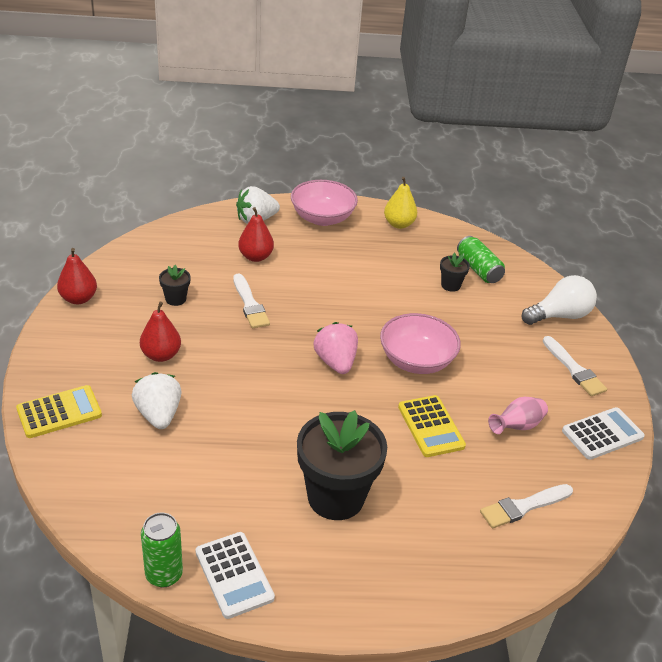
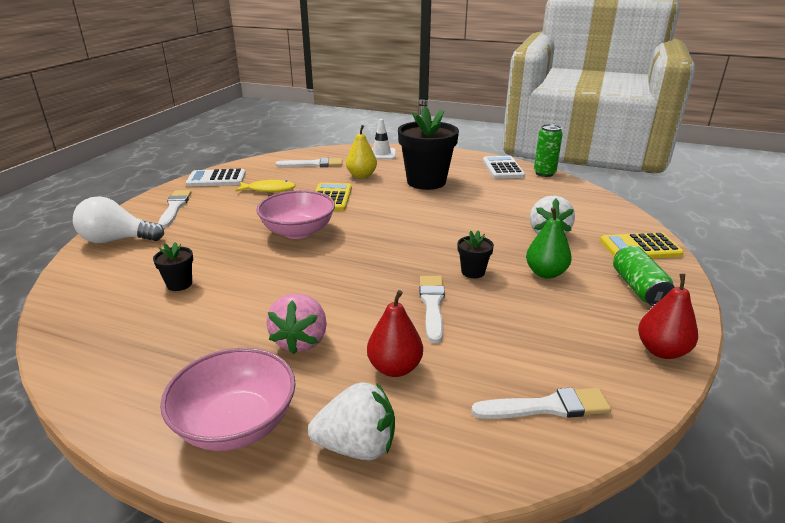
camera: 155 degrees left, 10 degrees down
red pear [140,302,181,362] -> green pear [526,207,572,279]
black flower pot [159,265,191,306] -> black flower pot moved to [457,230,494,278]
pink strawberry [314,322,358,374] -> pink strawberry moved to [266,293,327,354]
yellow pear [384,177,417,229] -> yellow pear moved to [346,125,377,178]
green can [457,236,505,283] -> green can moved to [613,246,674,306]
pink vase [488,397,548,434] -> yellow fish [235,179,296,192]
none -> white traffic cone [372,119,396,159]
none -> white brush [471,388,611,419]

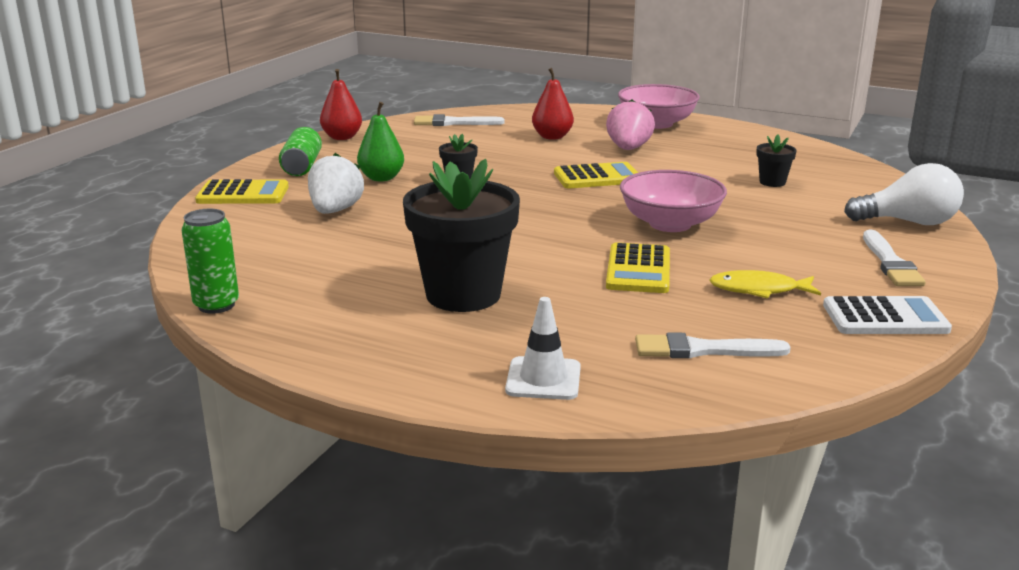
camera: 175 degrees left, 5 degrees down
white strawberry [308,382,395,460] -> none
yellow pear [346,125,377,178] -> none
white brush [420,276,445,343] -> none
white calculator [483,156,525,179] -> none
none -> yellow calculator [554,162,638,188]

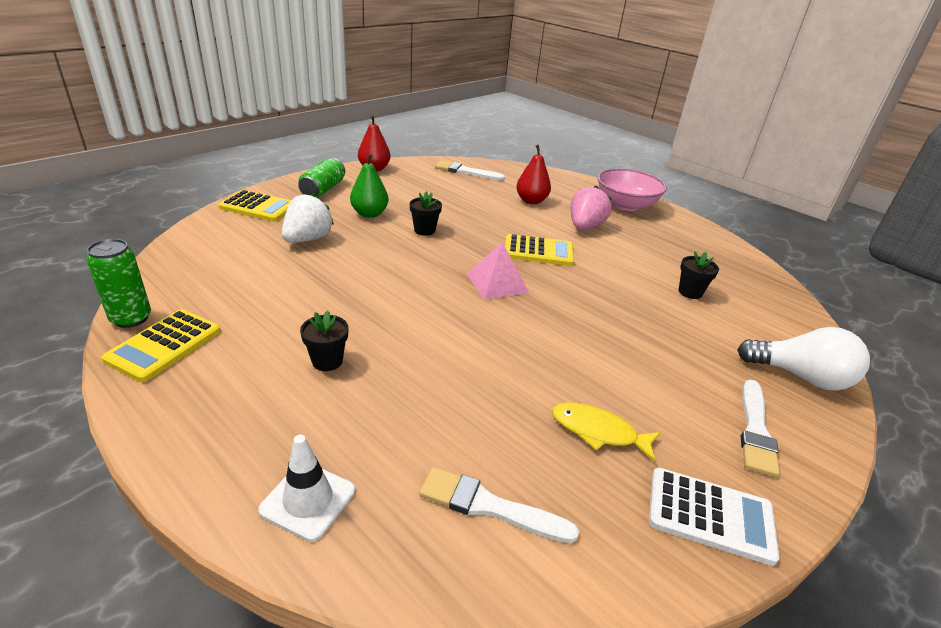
camera: 15 degrees right, 10 degrees up
black flower pot [403,159,520,312] -> black flower pot [300,310,348,371], size x0.44
yellow calculator [606,242,670,293] -> yellow calculator moved to [102,309,221,382]
pink bowl [620,170,727,232] -> none
none -> pink pyramid [467,242,529,300]

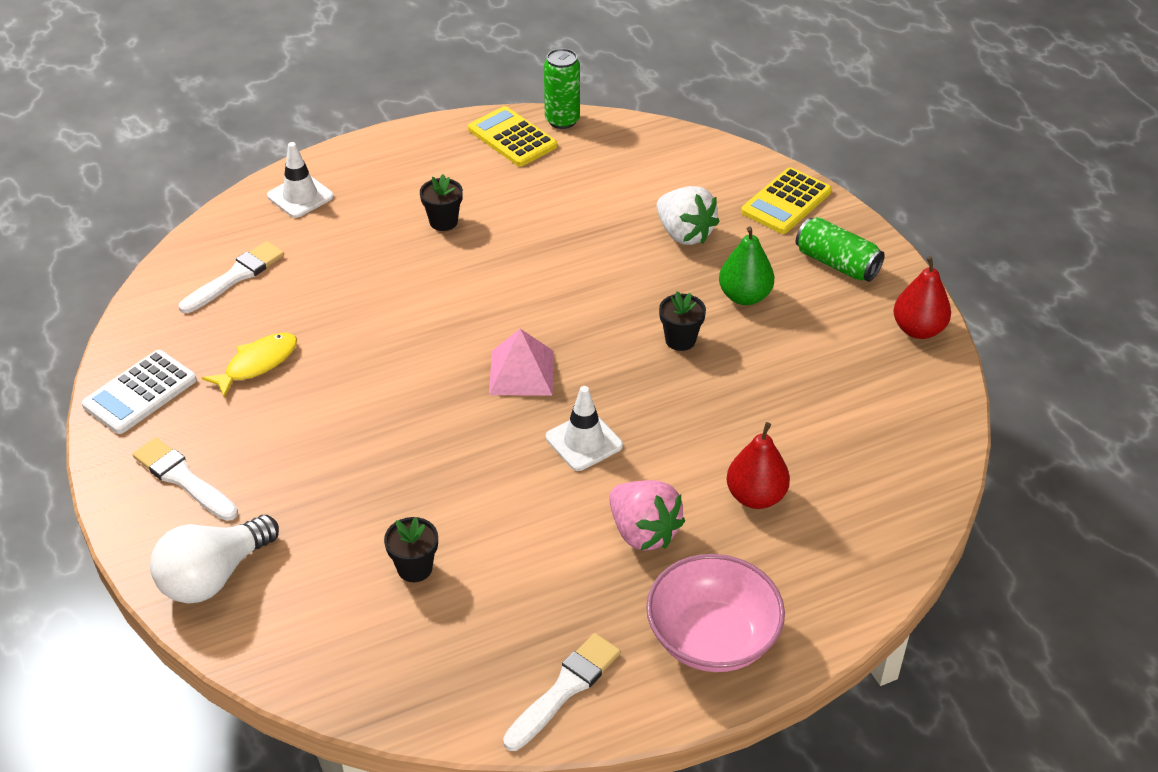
camera: 115 degrees right, 10 degrees up
white brush [435,160,505,181] -> white brush moved to [503,633,621,751]
yellow calculator [505,234,574,266] -> white traffic cone [546,386,623,471]

